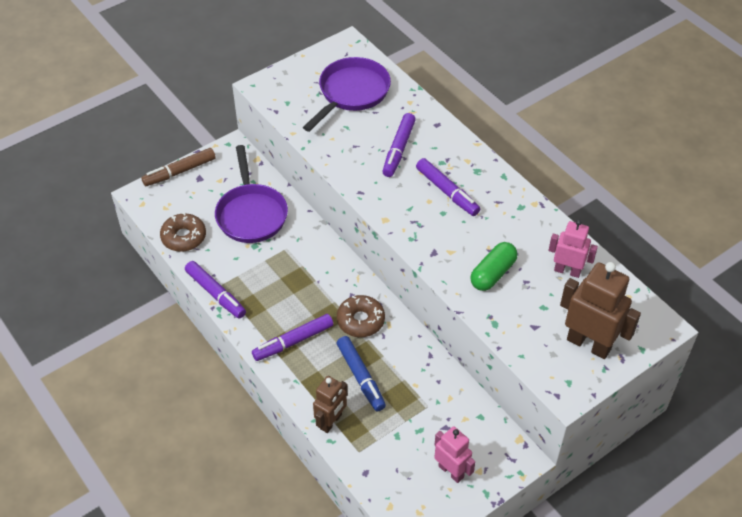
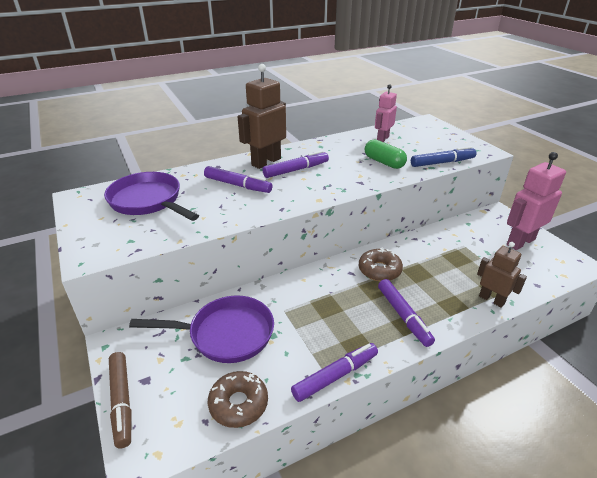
camera: 80 degrees left, 15 degrees down
blue marker [337,336,386,411] -> blue marker moved to [411,146,477,167]
pink robot [434,426,475,483] -> pink robot [507,152,566,250], size x1.59
brown robot [560,262,641,359] -> brown robot moved to [238,64,286,169]

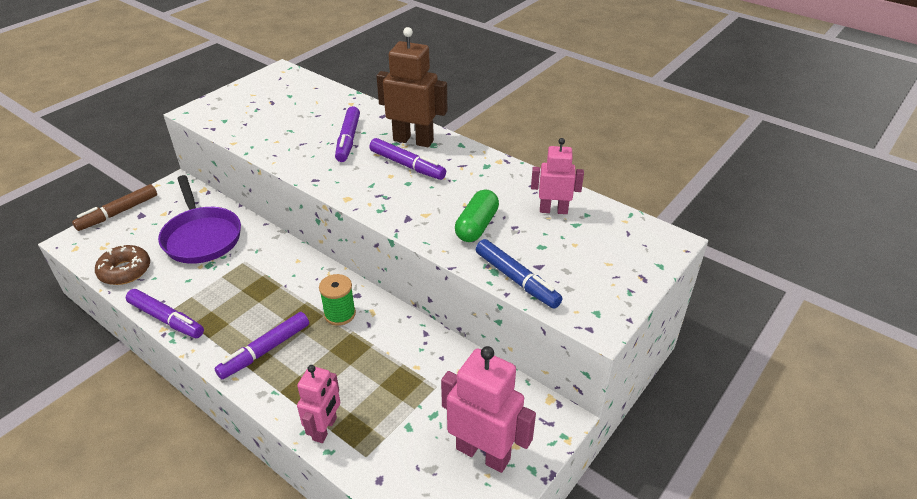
camera: 65 degrees right, 5 degrees up
purple pan [104,172,199,221] -> none
brown donut [359,248,403,281] -> green spool [319,274,356,326]
brown robot [477,242,527,308] -> pink robot [297,365,340,443]

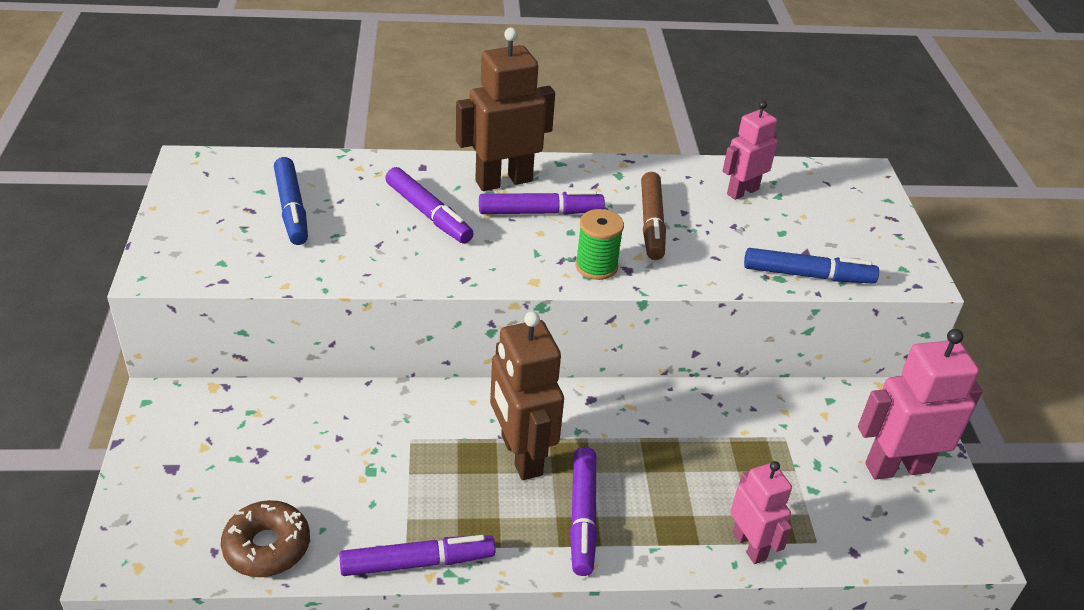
camera: 45 degrees left, 0 degrees up
brown marker [72,184,157,231] -> brown marker moved to [641,172,666,260]
purple pan [158,175,241,264] -> none
green spool [319,274,356,326] -> green spool moved to [575,209,624,280]
green capsule [455,189,499,242] -> none
none -> blue marker [274,157,308,245]
none -> brown robot [490,311,564,480]

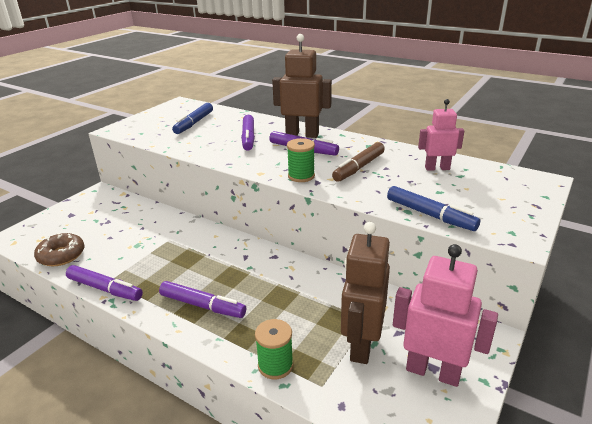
camera: 40 degrees right, 10 degrees down
brown robot [490,311,564,480] -> brown robot moved to [341,222,390,364]
purple marker [570,447,597,576] -> purple marker turned 105 degrees counterclockwise [159,281,246,318]
pink robot [730,461,792,564] -> green spool [255,319,293,379]

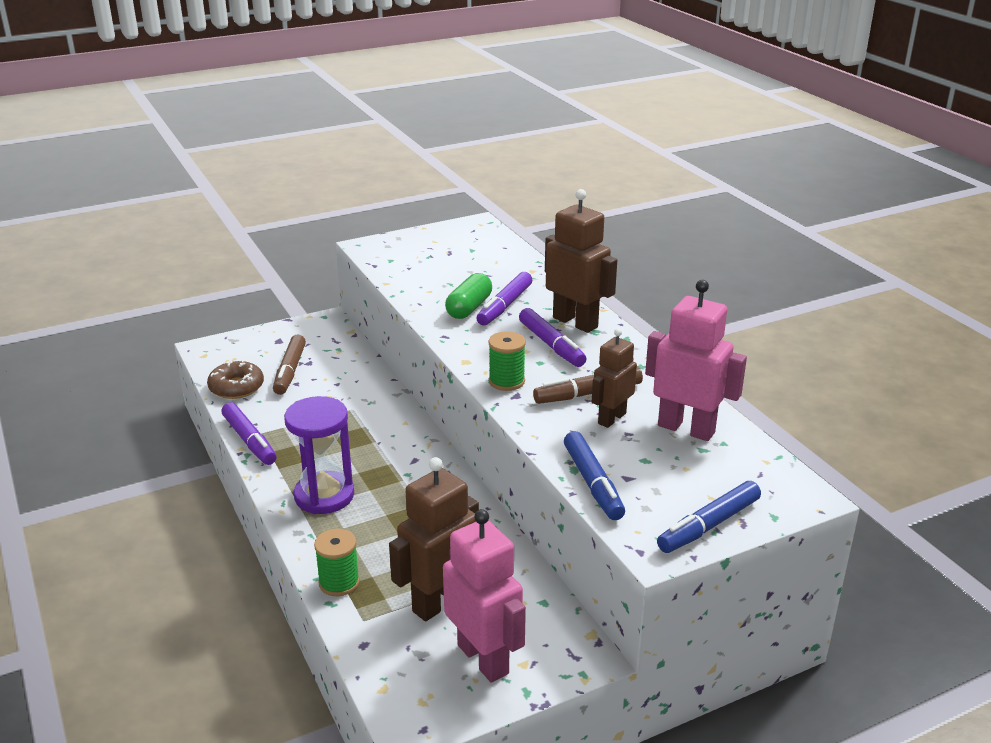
camera: 30 degrees right, 0 degrees up
purple marker [159,281,246,318] -> purple hourglass [284,396,354,514]
blue marker [172,103,213,134] -> blue marker moved to [657,481,761,553]
pink robot [418,99,464,171] -> pink robot [645,280,747,441], size x1.59
none -> brown marker [273,335,306,395]
none -> green capsule [445,273,492,319]
none -> brown robot [592,328,637,428]

